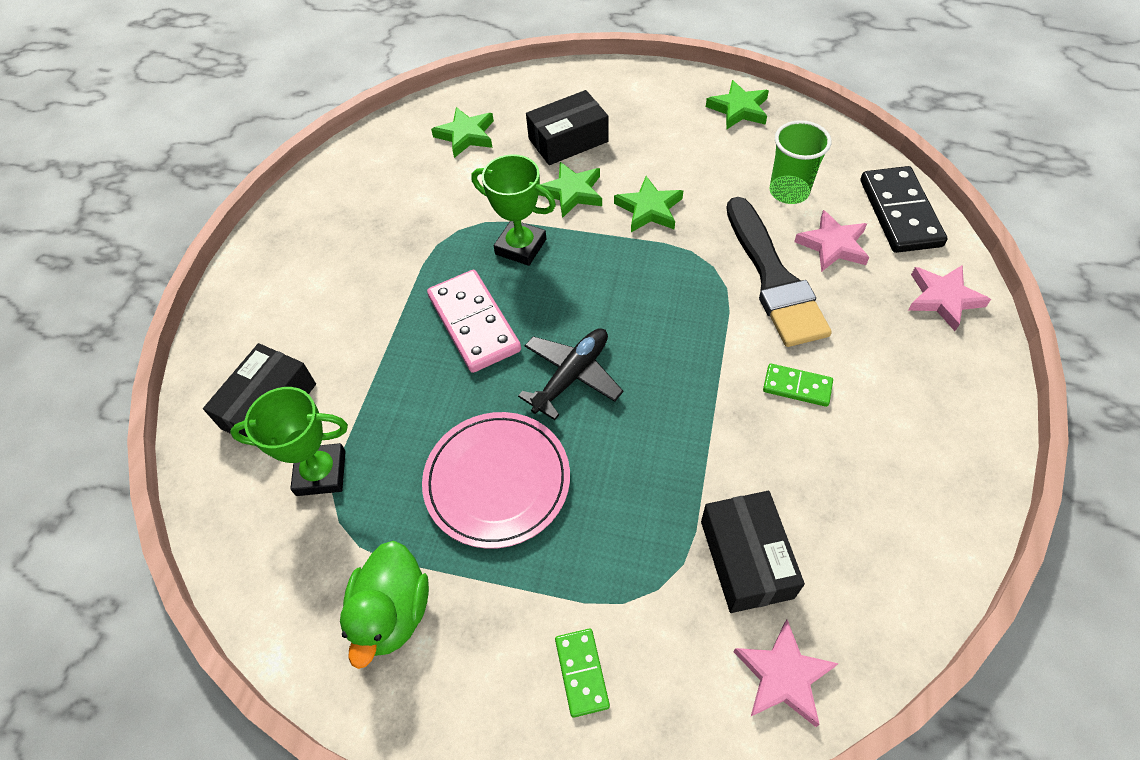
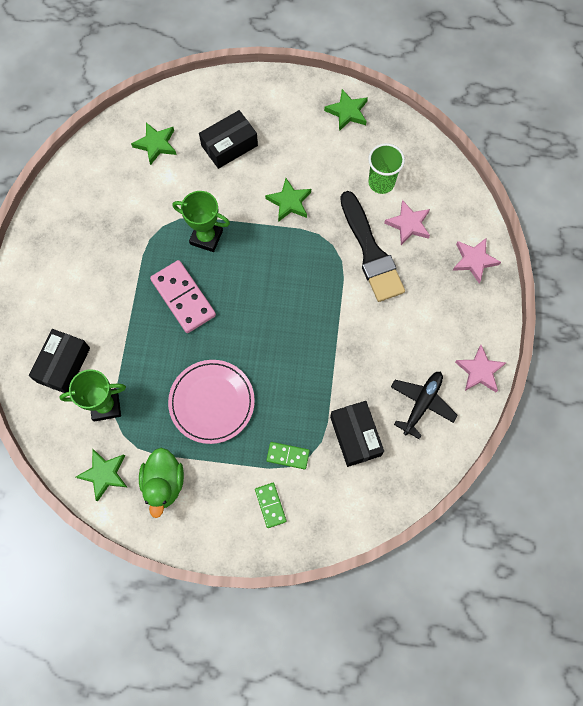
camera: 10 degrees left, 15 degrees up
black plane [518,328,623,420] -> black plane moved to [391,372,458,439]
green star [538,162,602,218] -> green star moved to [76,449,127,502]
pink star [734,620,839,727] -> pink star moved to [455,345,506,392]
green domino [763,364,833,407] -> green domino moved to [266,442,310,469]
black domino [860,166,948,253] -> none

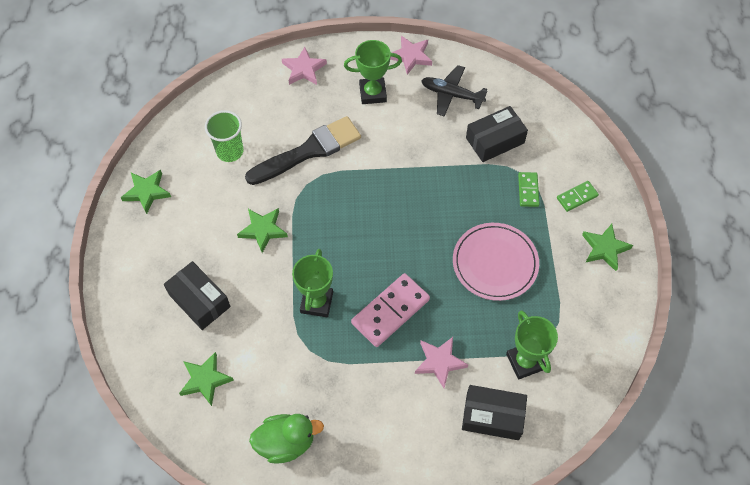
camera: 100 degrees left, 10 degrees down
green star [76,449,127,502] -> green star moved to [582,224,633,271]
green duck [139,448,184,518] -> green duck moved to [249,414,324,464]
pink star [384,200,430,245] -> pink star moved to [415,337,468,388]
none -> green trophy [344,40,402,104]

